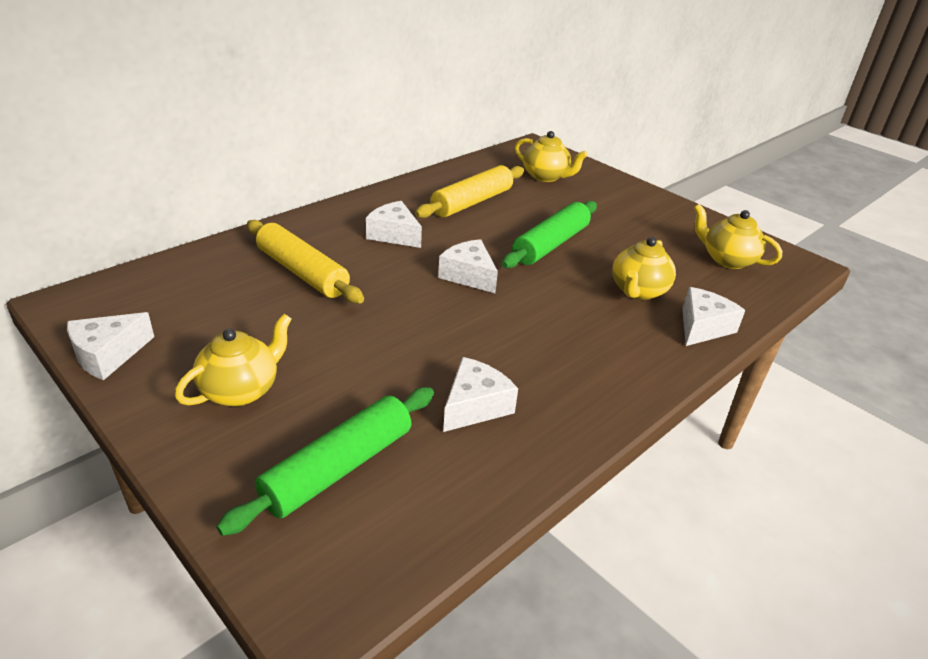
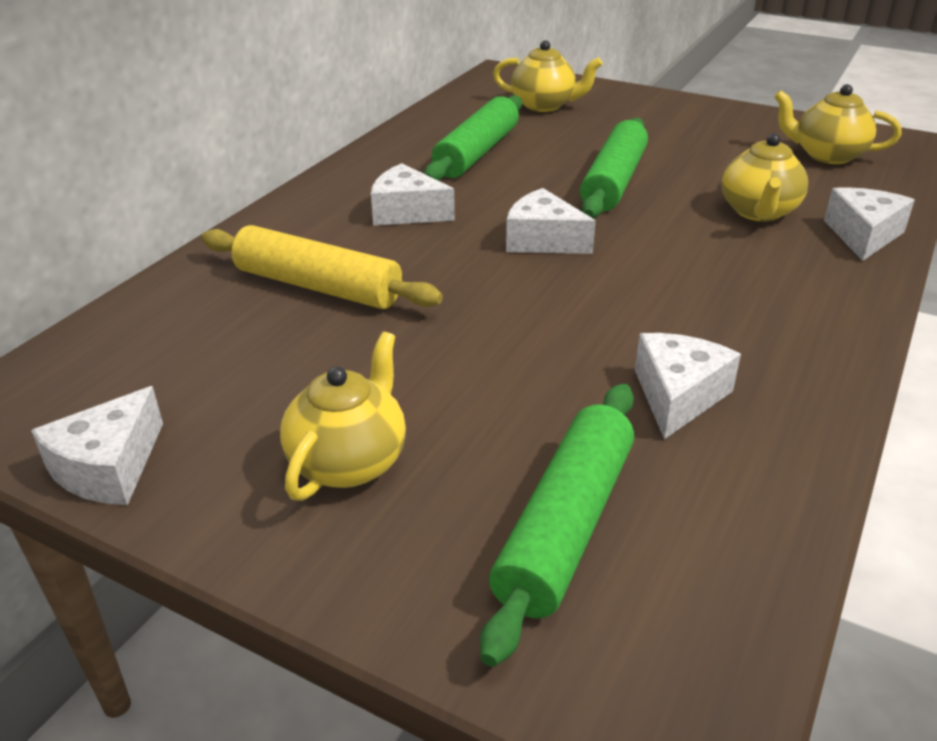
camera: 15 degrees left, 0 degrees up
yellow rolling pin [415,165,524,218] -> green rolling pin [424,95,522,181]

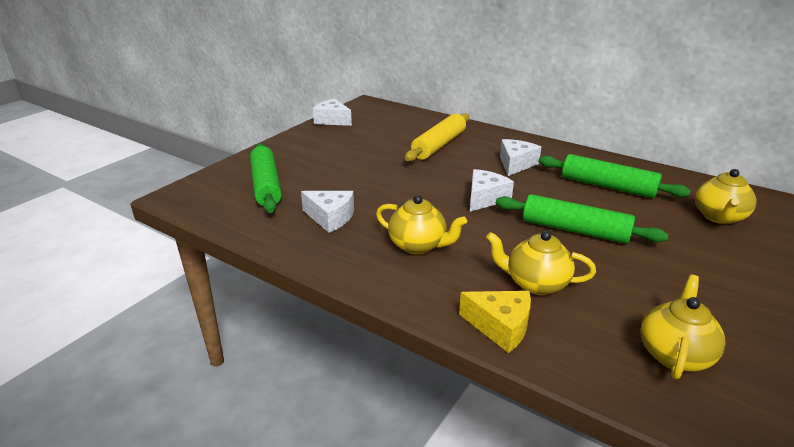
camera: 95 degrees right, 5 degrees down
yellow teapot [280,331,406,501] -> yellow teapot moved to [376,195,467,254]
green rolling pin [480,384,634,667] -> green rolling pin turned 45 degrees clockwise [250,143,282,213]
white cheese [824,187,915,261] -> yellow cheese [459,291,531,353]

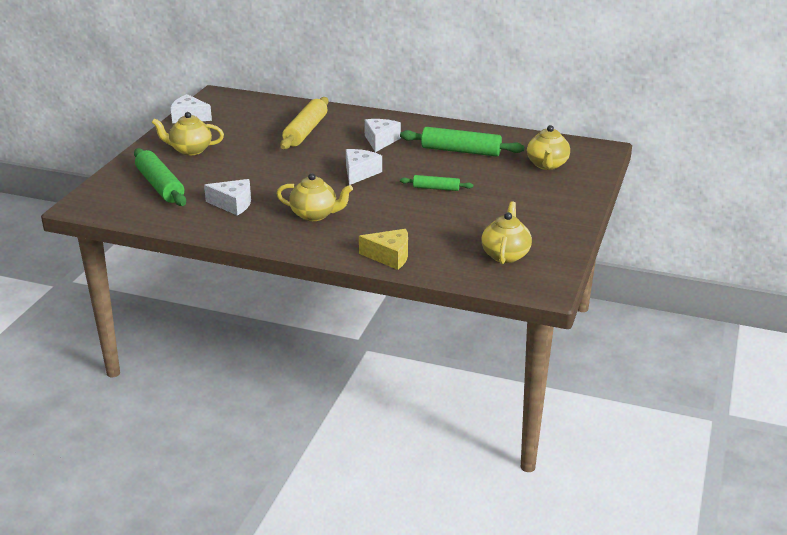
camera: 15 degrees left, 0 degrees up
yellow teapot [486,231,596,295] -> yellow teapot moved to [152,112,224,156]
green rolling pin [496,194,668,244] -> green rolling pin [400,175,473,191], size x0.55

